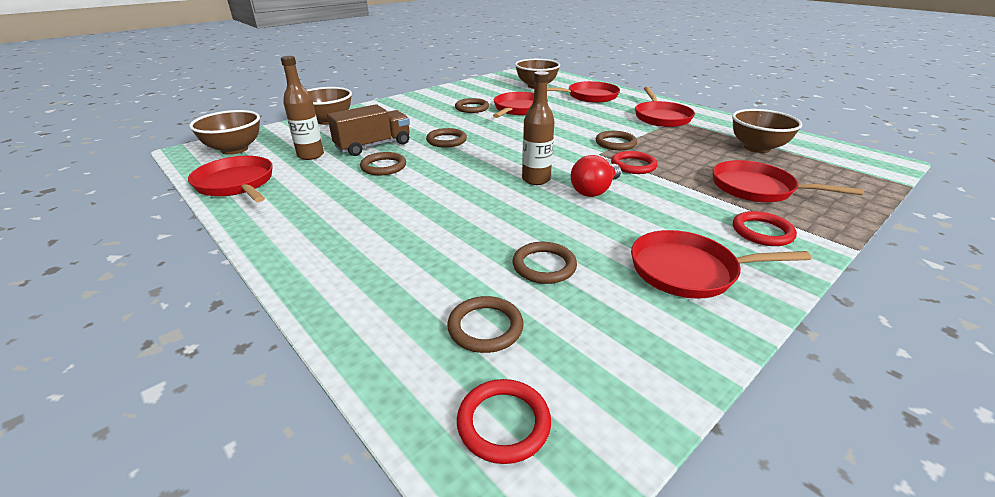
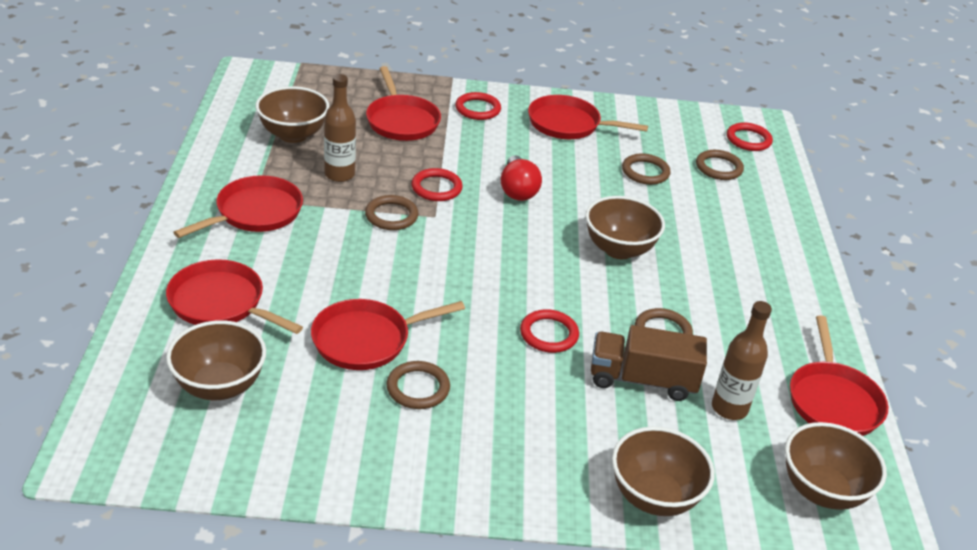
camera: 140 degrees left, 5 degrees up
brown ring [426,128,467,148] -> red ring [520,309,579,353]
brown bottle [522,71,555,185] -> brown bottle moved to [324,74,356,182]
red light bulb [571,155,621,197] -> red light bulb turned 90 degrees clockwise [501,155,542,201]
red pan [631,230,811,299] -> red pan turned 150 degrees clockwise [528,95,648,139]
none -> brown bowl [585,196,665,259]

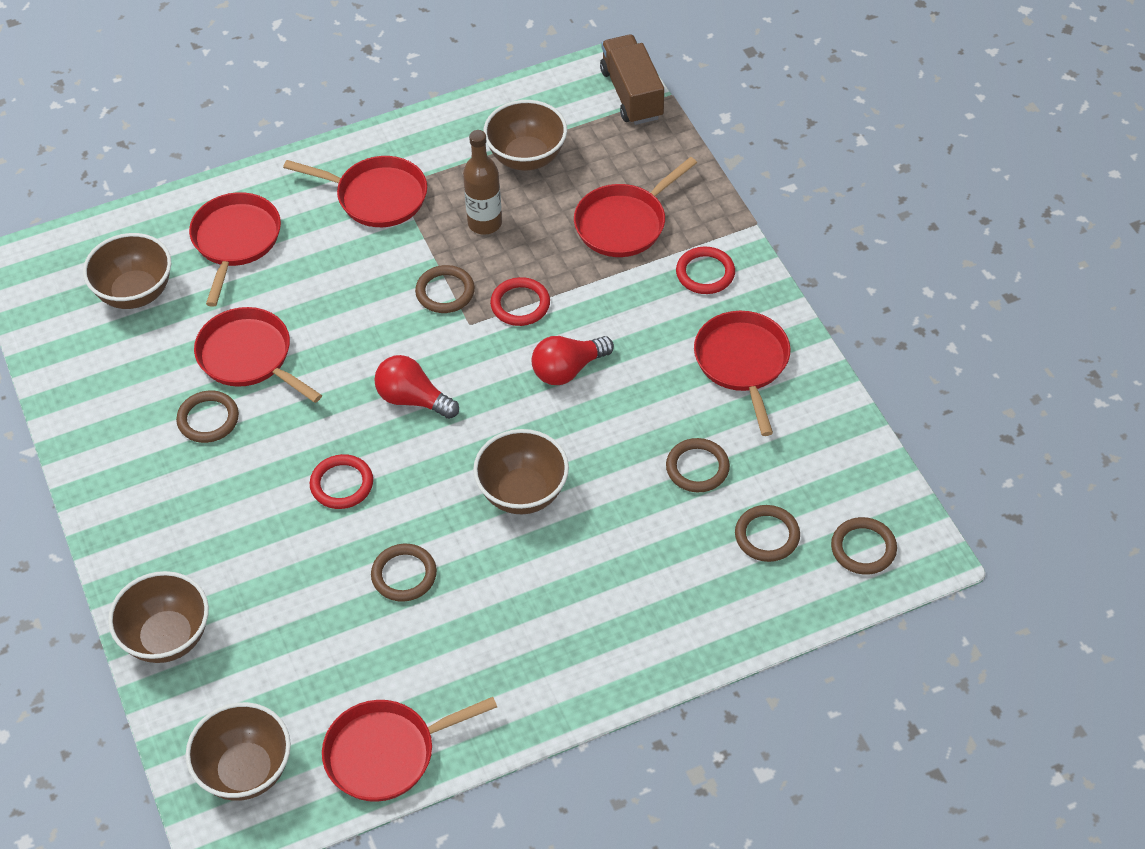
camera: 70 degrees right, 15 degrees up
brown truck [591,325,707,401] -> brown truck moved to [600,34,664,125]
brown bottle [712,301,772,420] -> none
red ring [727,122,773,151] -> brown ring [831,517,897,575]
none -> red light bulb [374,355,459,419]

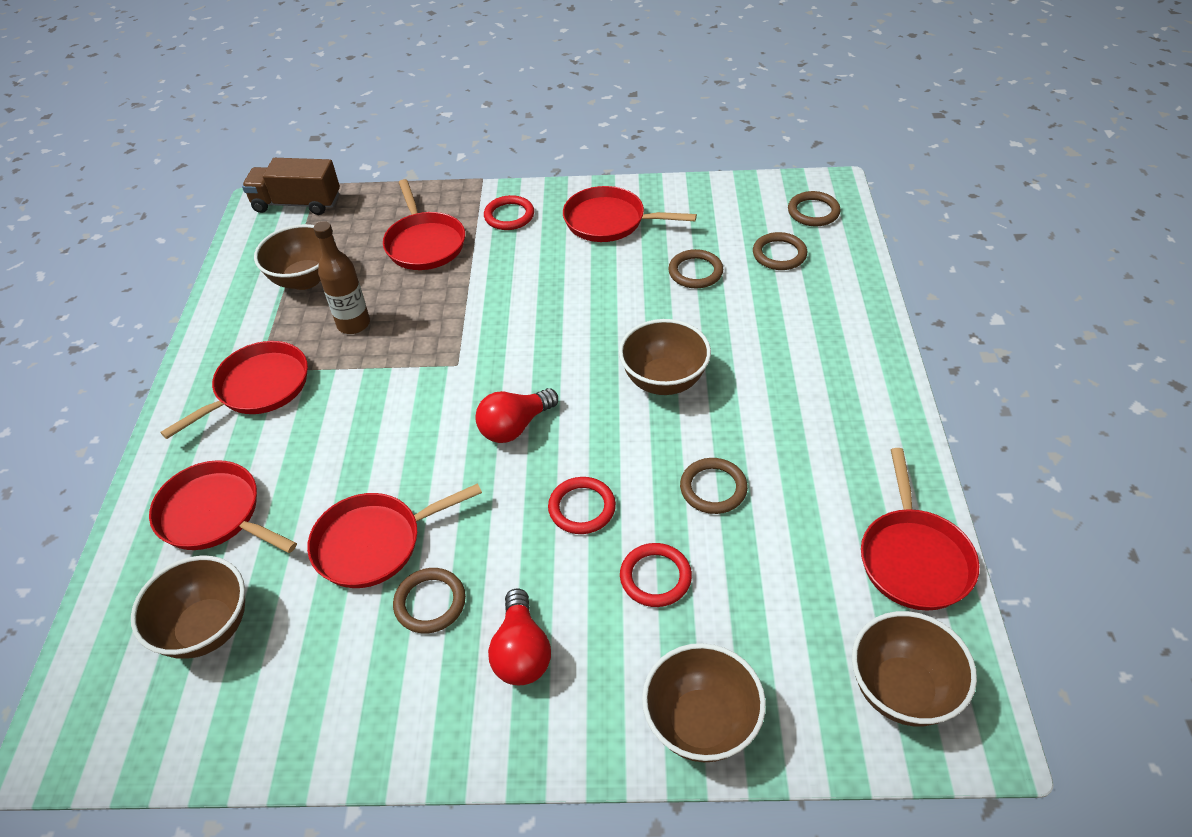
camera: 65 degrees left, 5 degrees down
brown ring [415,265,475,313] -> none
red ring [490,277,550,326] -> red ring moved to [620,543,692,607]
red light bulb [532,336,614,385] -> red light bulb moved to [488,589,551,685]

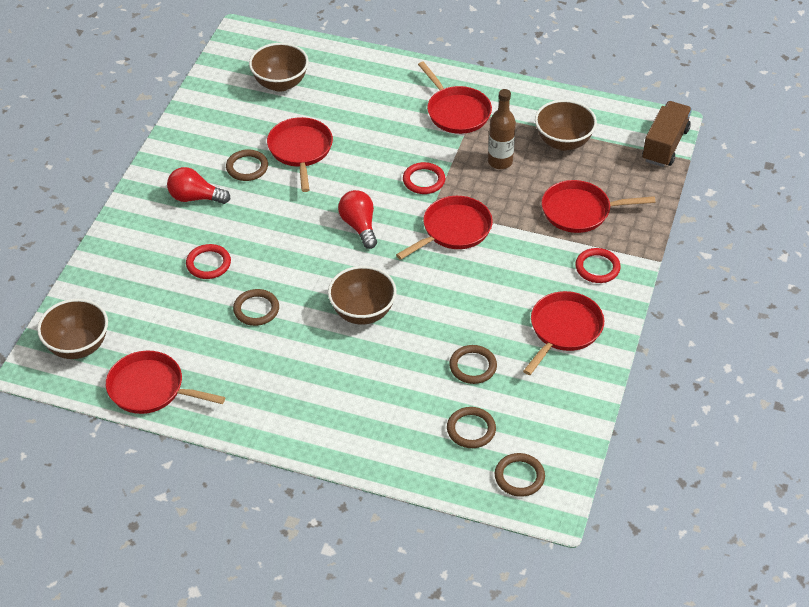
camera: 105 degrees right, 0 degrees up
red pan [149,460,297,553] -> red pan moved to [396,196,493,260]
red ring [548,477,616,534] -> red ring moved to [403,162,445,194]
brown bowl [642,643,766,762] -> none

